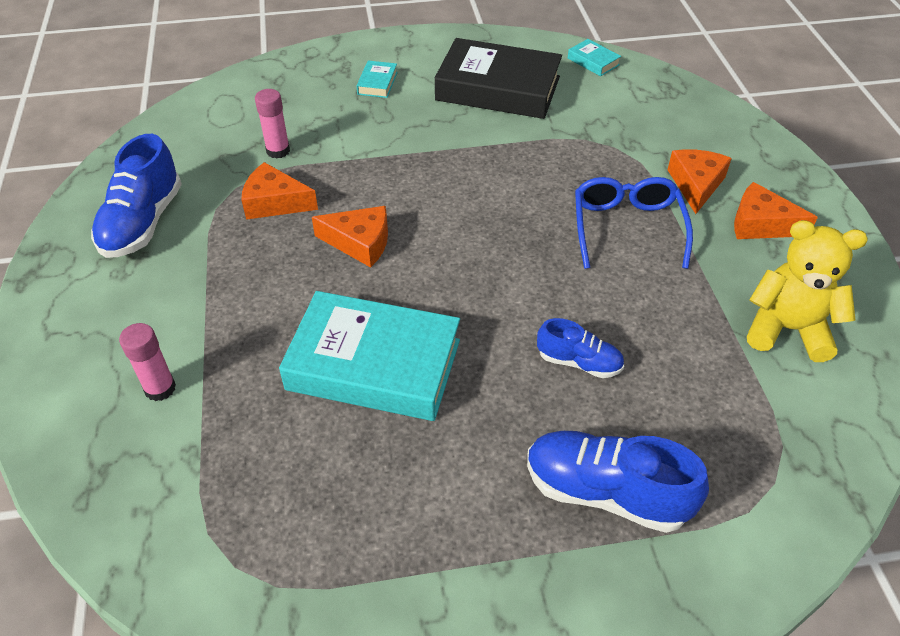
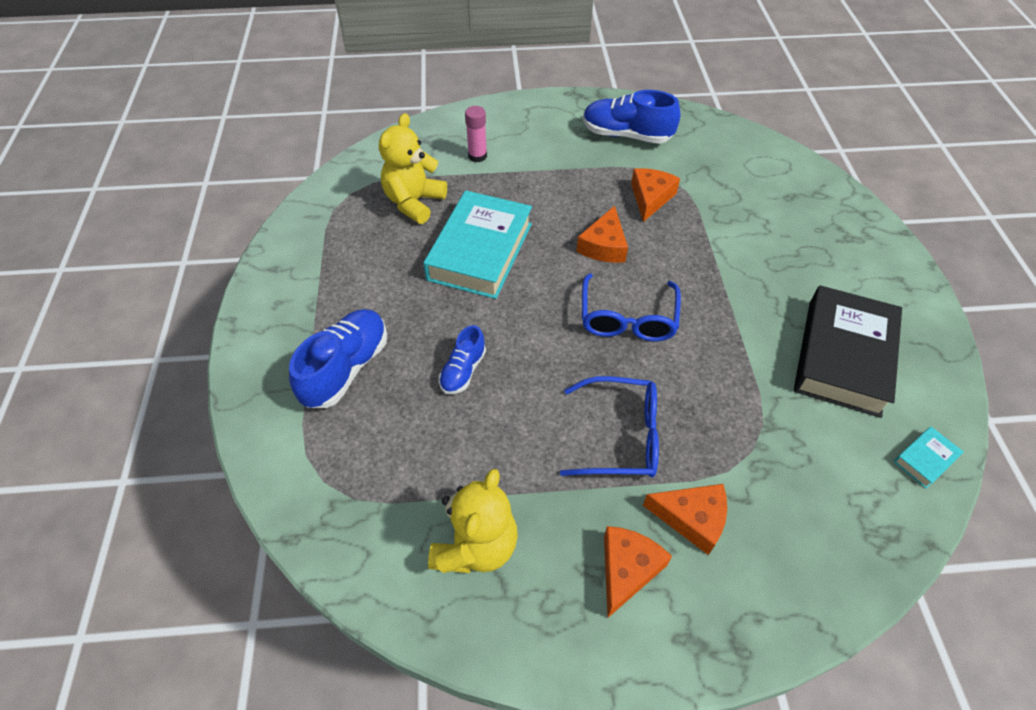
camera: 95 degrees right, 5 degrees up
pink glue stick [255,89,290,159] -> none
turquoise book [357,61,398,98] -> none
none -> yellow teddy bear [379,113,447,224]
none -> blue glasses [582,273,681,342]

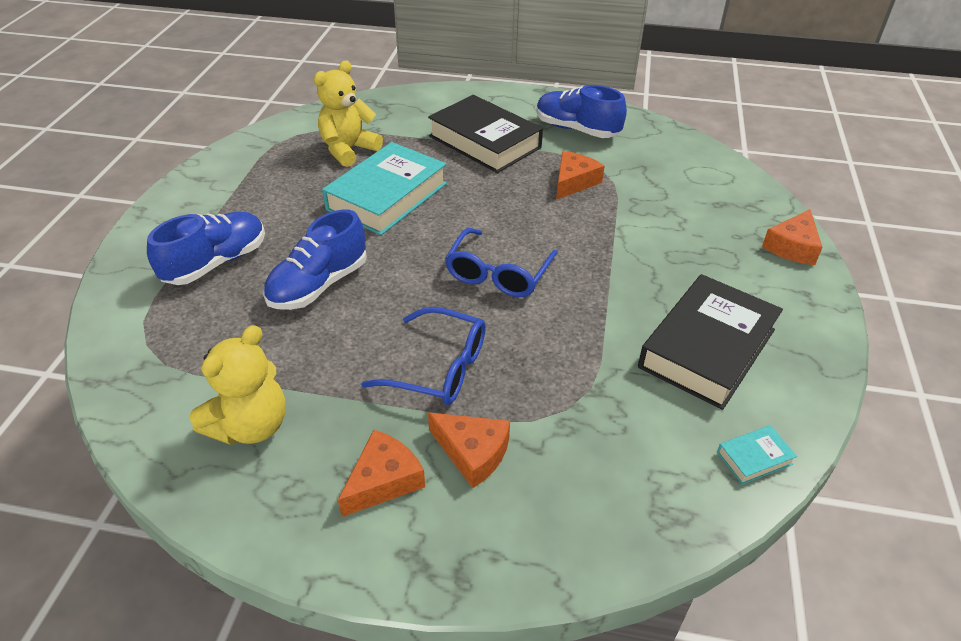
camera: 15 degrees right, 10 degrees down
blue shoe [439,325,486,394] -> blue shoe [263,209,367,310], size x1.72
pink glue stick [465,106,487,162] -> none
orange cheese [576,206,628,263] -> orange cheese moved to [762,209,823,265]
none -> black book [428,95,543,173]

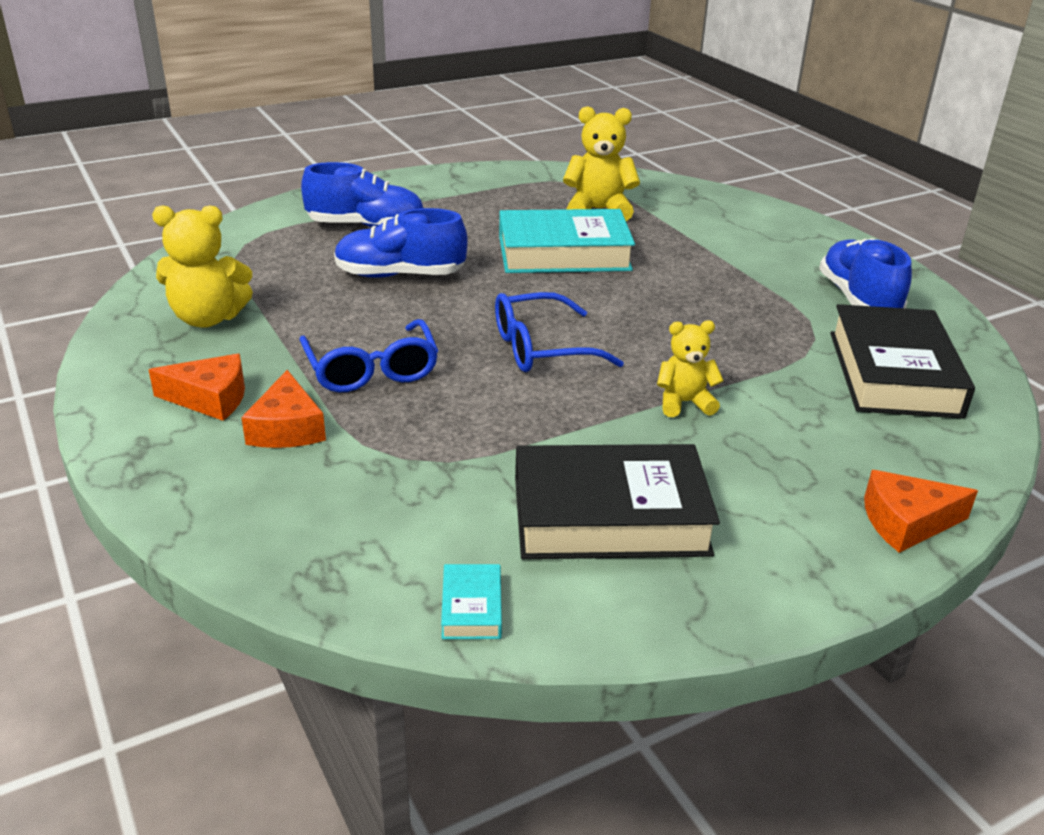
camera: 50 degrees right, 10 degrees down
black book [428,95,543,173] -> black book moved to [830,304,975,419]
orange cheese [556,151,604,200] -> none
turquoise book [717,425,797,485] -> turquoise book turned 60 degrees clockwise [441,564,502,639]
none -> yellow teddy bear [657,320,724,417]

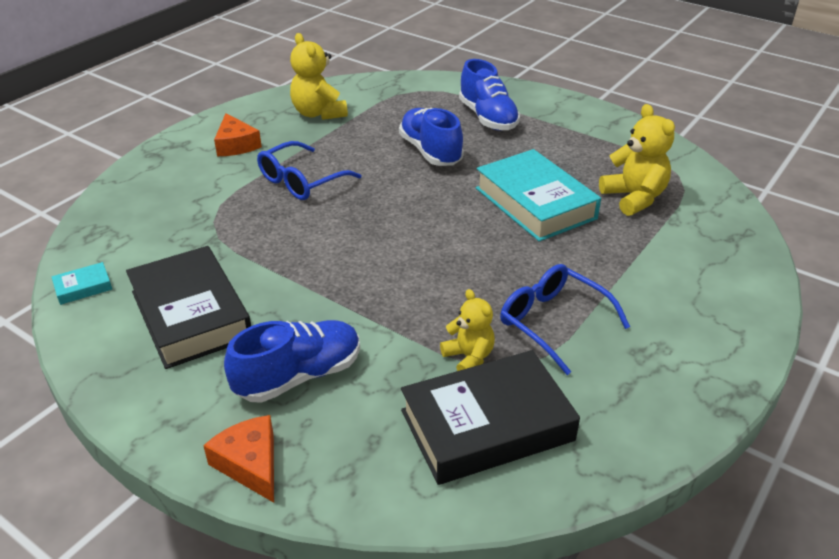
camera: 65 degrees right, 5 degrees up
orange cheese [241,370,326,448] -> none
blue glasses [495,292,624,372] -> blue glasses moved to [500,264,630,375]
yellow teddy bear [657,320,724,417] -> yellow teddy bear moved to [440,289,495,371]
blue shoe [819,238,912,308] -> blue shoe moved to [224,320,360,403]

